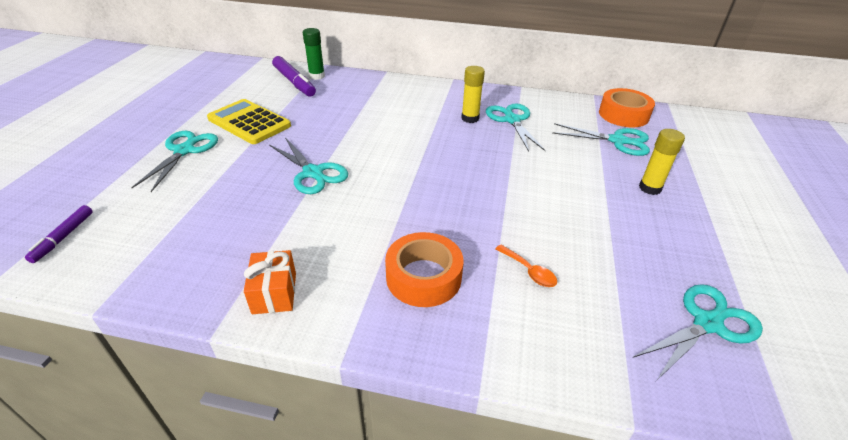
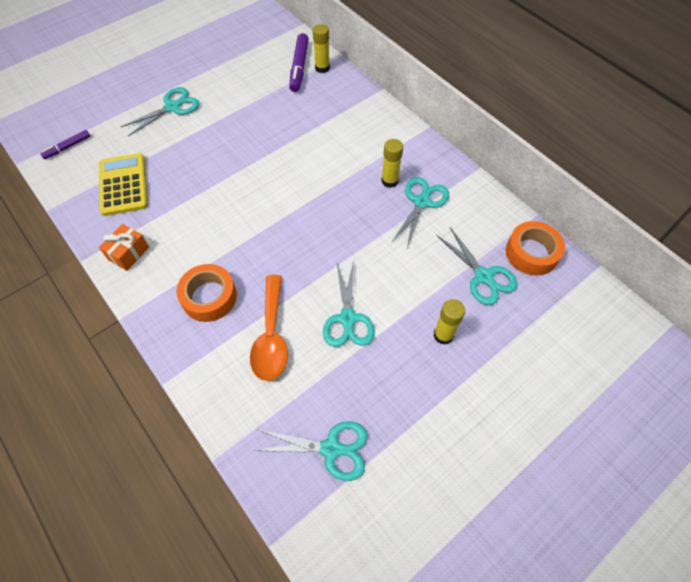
camera: 40 degrees right, 20 degrees up
yellow calculator [207,99,291,144] -> yellow calculator moved to [99,153,148,216]
turquoise scissors [269,138,348,194] -> turquoise scissors moved to [323,260,375,347]
green glue stick [303,28,325,80] -> yellow glue stick [313,24,330,73]
orange spoon [495,245,557,287] -> orange spoon [250,275,288,381], size x2.09

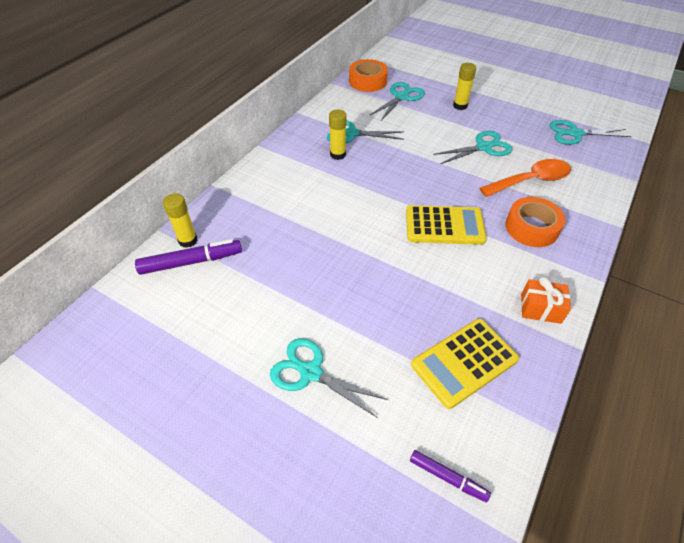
camera: 110 degrees left, 10 degrees down
turquoise scissors [253,421,368,481] -> turquoise scissors turned 75 degrees counterclockwise [549,120,632,145]
none -> yellow calculator [406,205,487,245]

